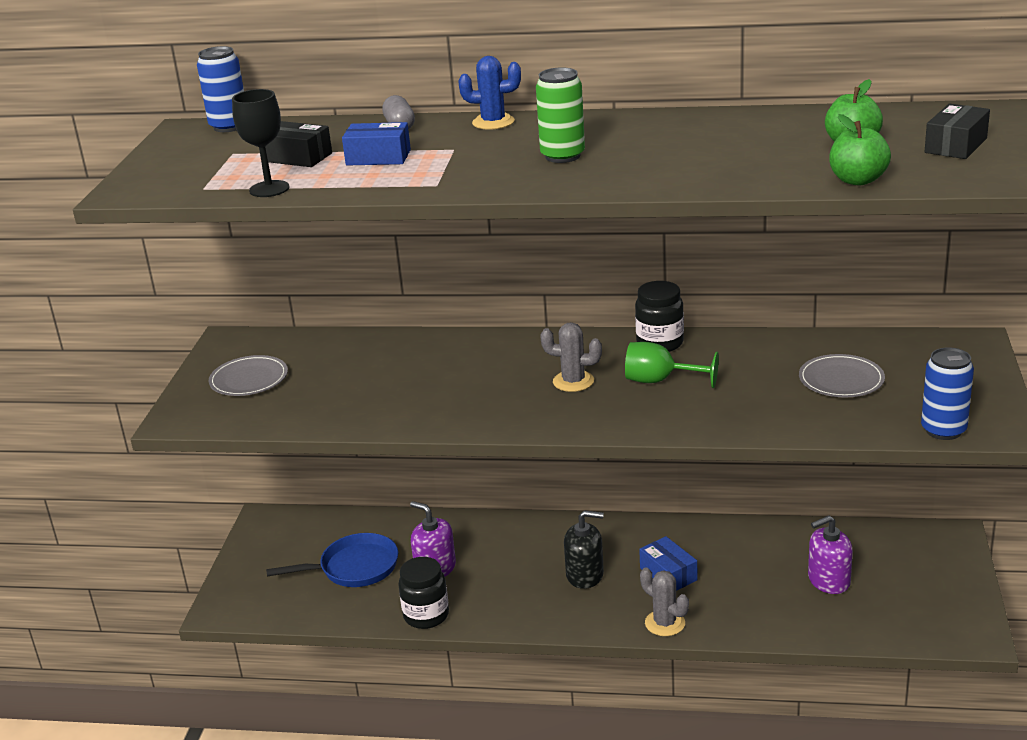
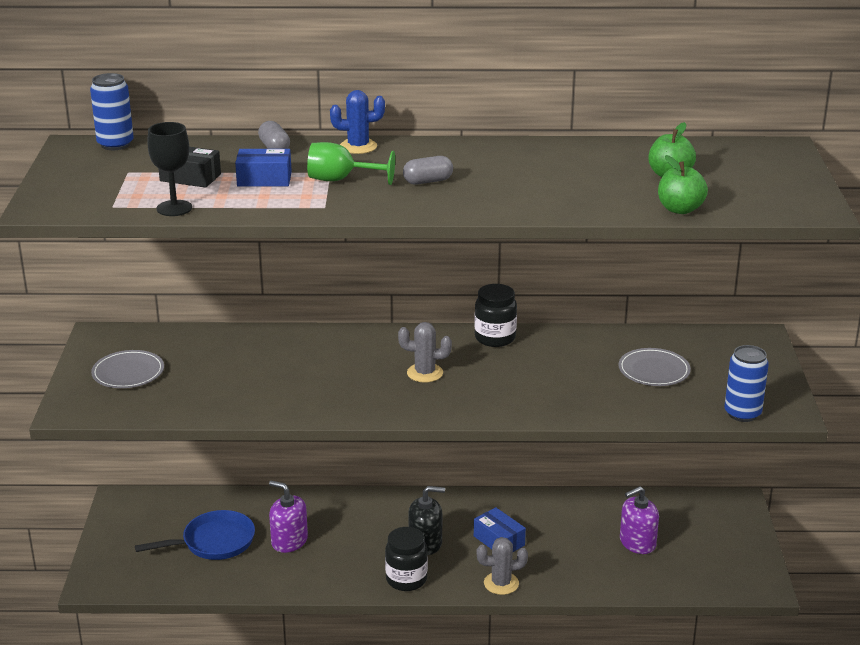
camera: 10 degrees left, 0 degrees up
black jar [398,557,449,629] -> black jar moved to [385,527,428,591]
green can [536,67,585,163] -> grey capsule [403,156,453,185]
green goblet [625,342,719,388] -> green goblet moved to [307,142,395,185]
grey cactus [640,567,689,636] -> grey cactus turned 45 degrees counterclockwise [477,537,528,595]
black box [925,104,990,159] -> none

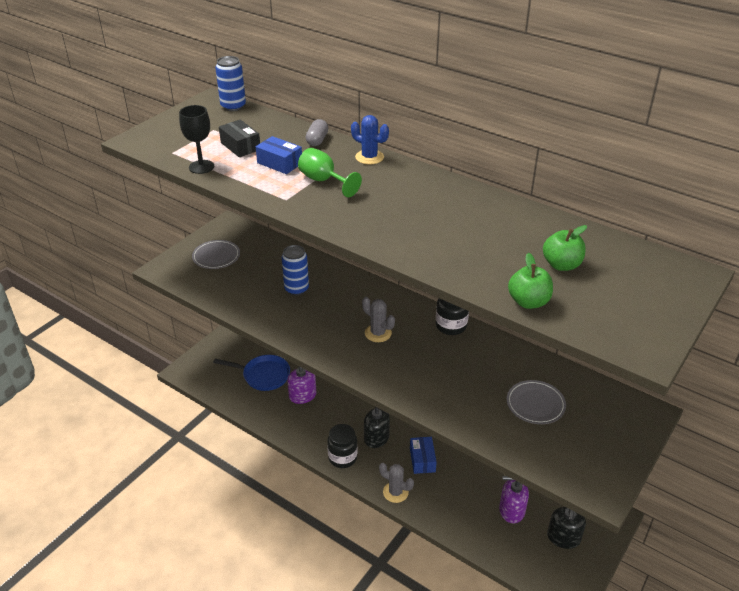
camera: 35 degrees right, 10 degrees up
grey capsule [403,156,453,185] -> none
blue can [724,345,769,422] -> blue can moved to [281,245,309,295]
none -> black soap dispenser [547,507,586,549]

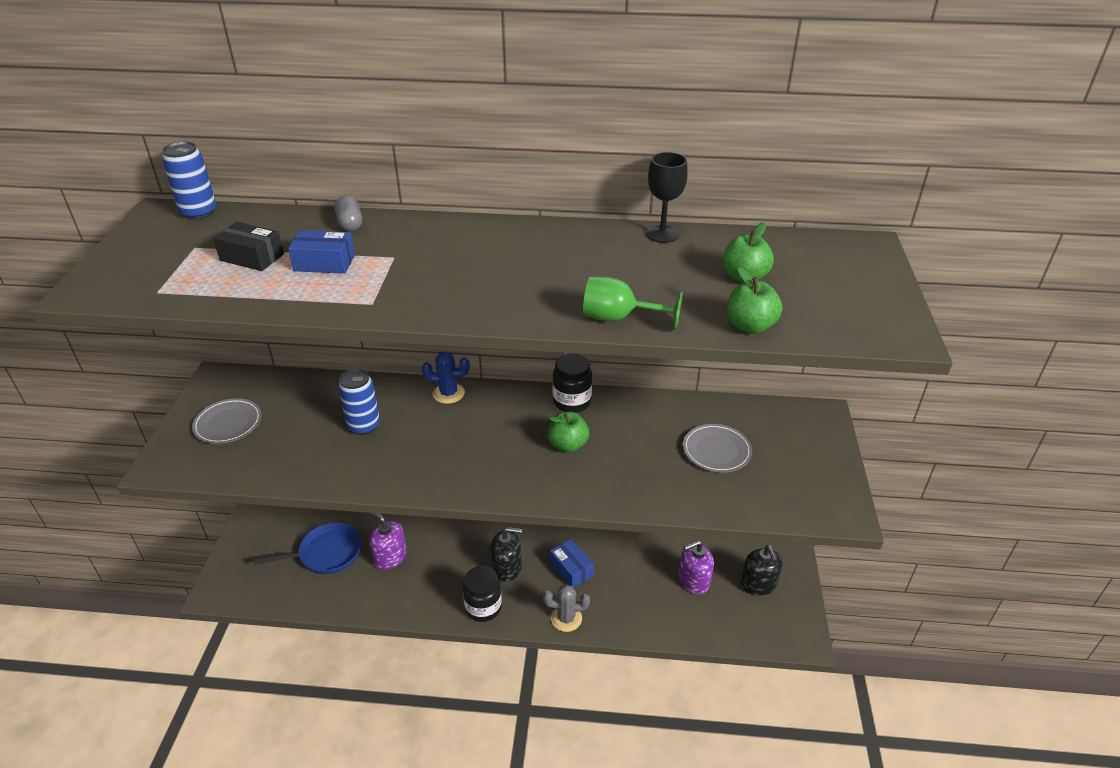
camera: 30 degrees left, 0 degrees up
black goblet [179,105,214,174] -> black goblet moved to [646,152,688,243]
green goblet [298,148,362,197] -> green goblet moved to [583,276,683,330]
blue cactus [351,115,389,165] -> blue cactus moved to [422,351,470,404]
grey cactus [362,297,395,342] -> none
none -> green apple [548,412,589,452]

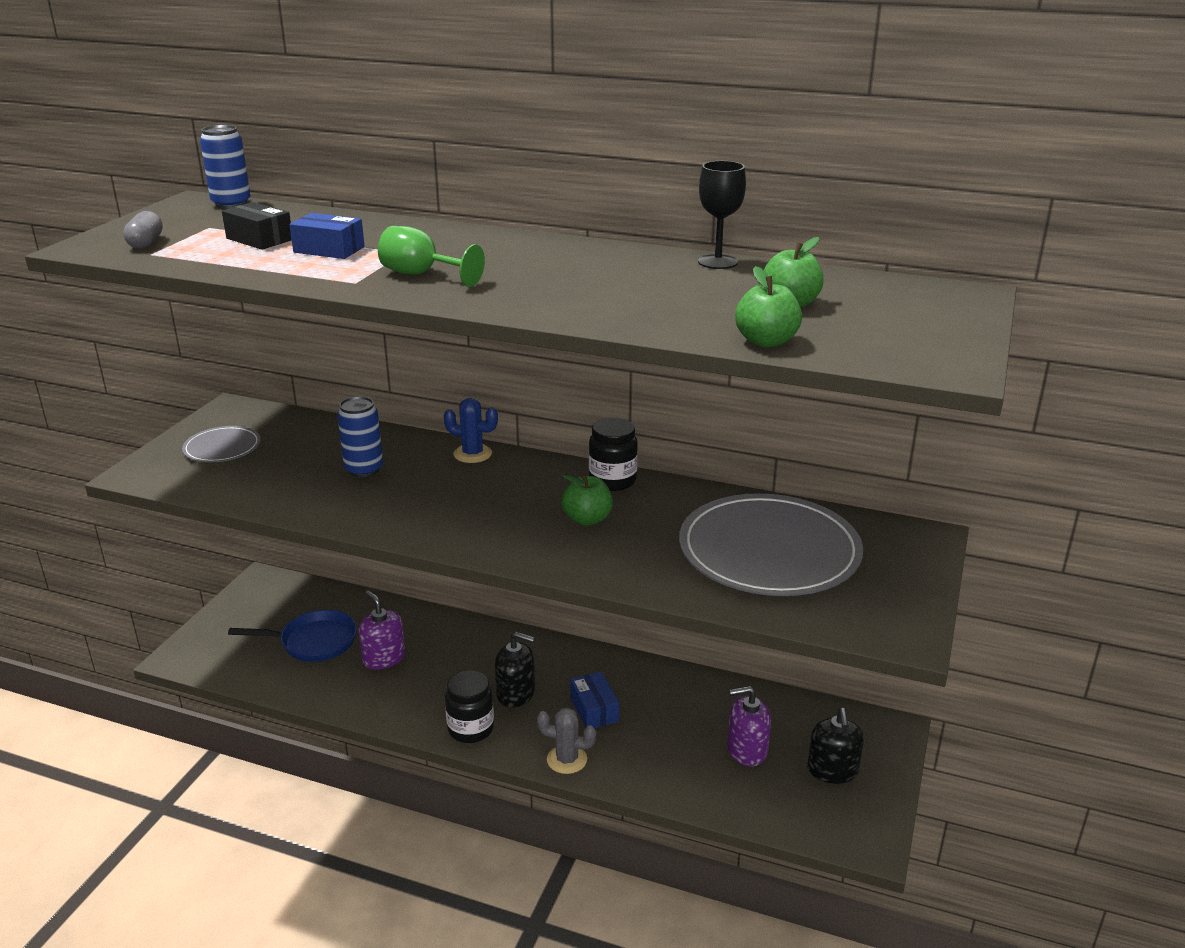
camera: 15 degrees right, 10 degrees down
grey capsule [335,195,362,231] -> grey capsule moved to [123,211,163,249]
green goblet [583,276,683,330] -> green goblet moved to [378,226,485,287]
grey plate [683,424,752,472] -> grey plate [679,493,863,596], size x2.06

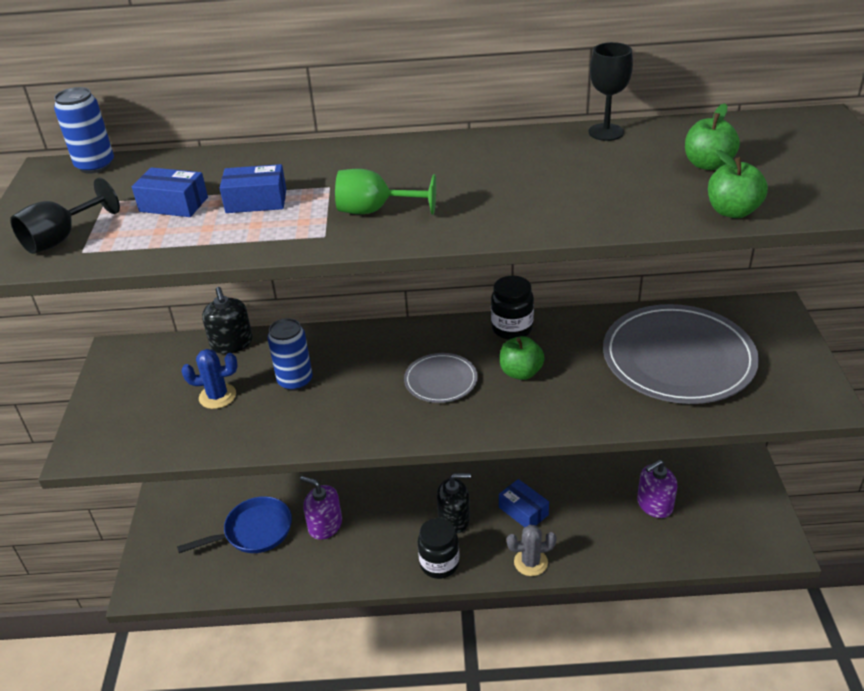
camera: 20 degrees left, 10 degrees up
grey capsule [123,211,163,249] -> black goblet [10,178,120,254]
grey plate [182,426,261,462] -> grey plate moved to [404,353,478,403]
black box [222,202,292,250] -> blue box [132,167,208,217]
blue cactus [444,398,498,463] -> blue cactus moved to [181,349,237,409]
black soap dispenser [808,708,864,784] -> black soap dispenser moved to [202,287,253,354]

